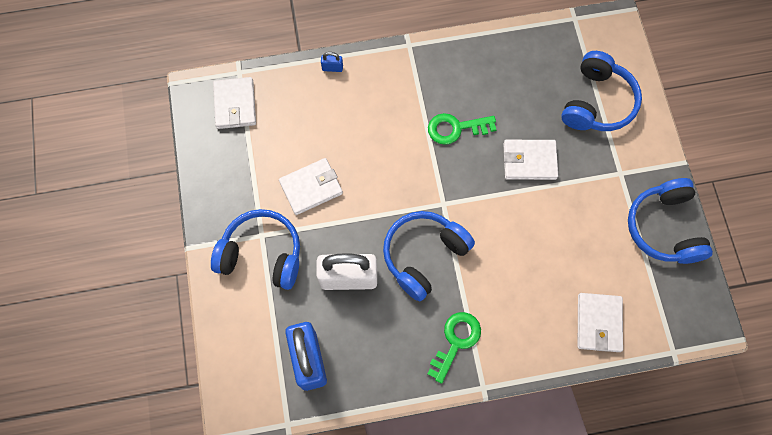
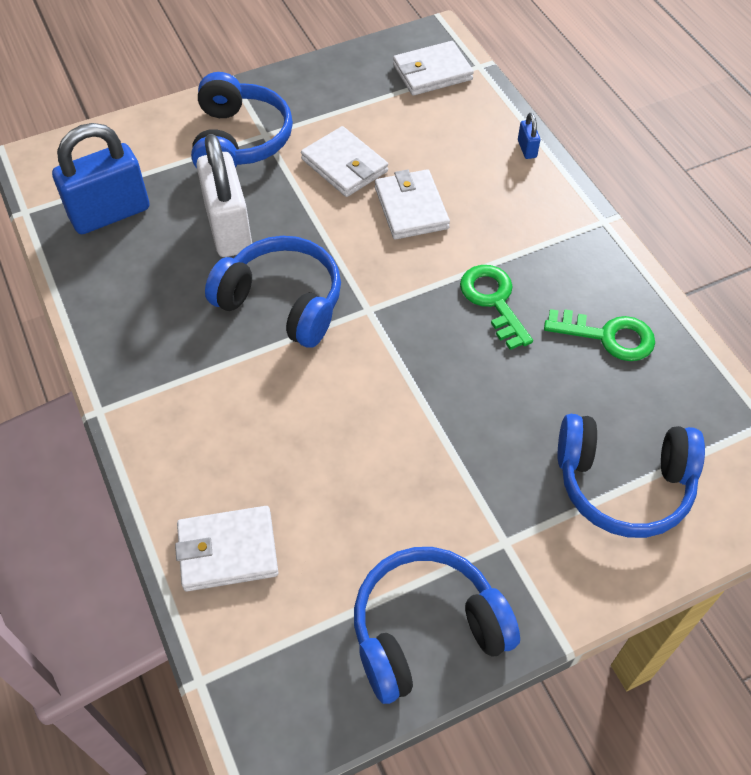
camera: 75 degrees right, 15 degrees down
green key [427,312,481,384] -> green key moved to [544,309,655,361]
white wallet [503,140,558,180] -> white wallet moved to [375,169,450,240]

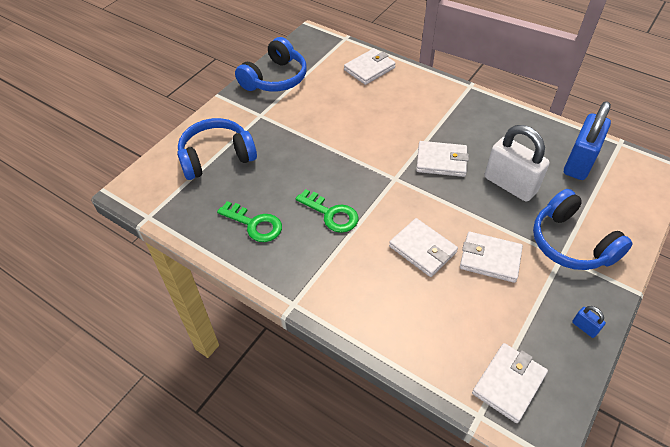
camera: 150 degrees right, 5 degrees down
blue headphones [205,236,341,348] -> white wallet [416,141,469,177]
blue padlock [518,113,540,159] -> blue padlock moved to [572,306,606,338]
green key [544,309,655,361] -> green key turned 135 degrees counterclockwise [217,201,282,242]

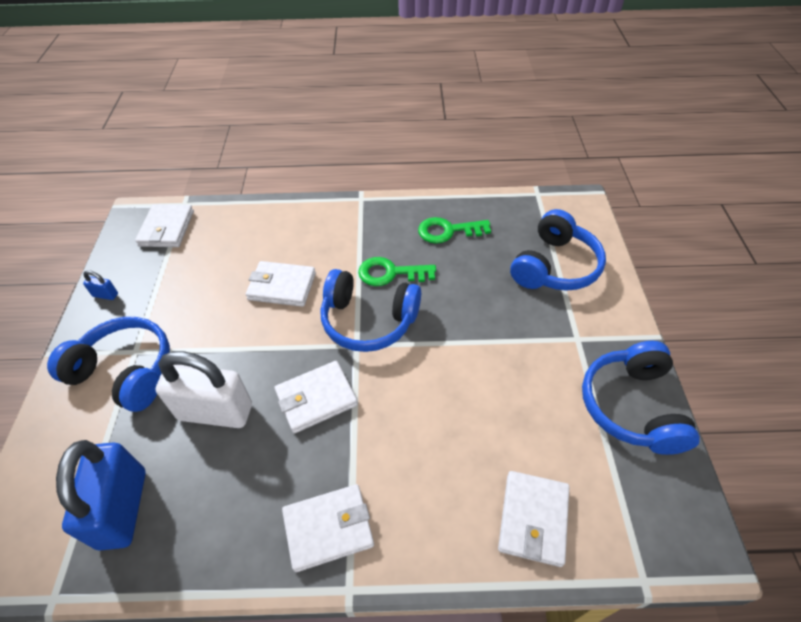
camera: 145 degrees right, 0 degrees up
white wallet [460,232,523,283] -> white wallet moved to [282,484,374,572]
none -> blue headphones [320,269,421,352]

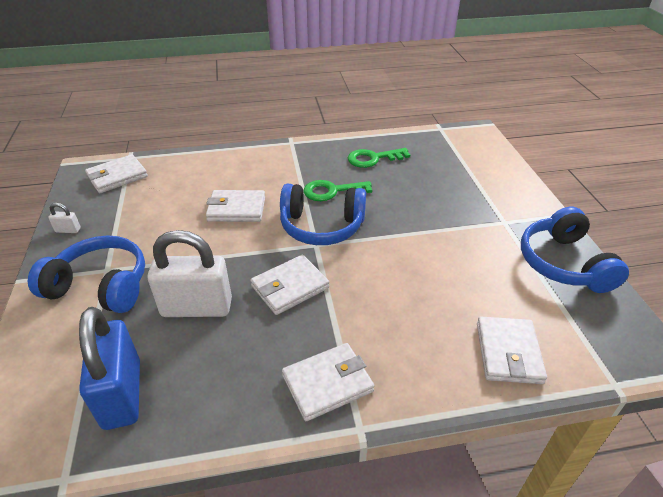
camera: 10 degrees left, 10 degrees down
blue padlock [83,270,118,300] -> white padlock [48,203,81,233]
white wallet [135,204,194,247] -> white wallet turned 60 degrees clockwise [85,154,148,193]
blue headphones [510,209,606,291] -> none

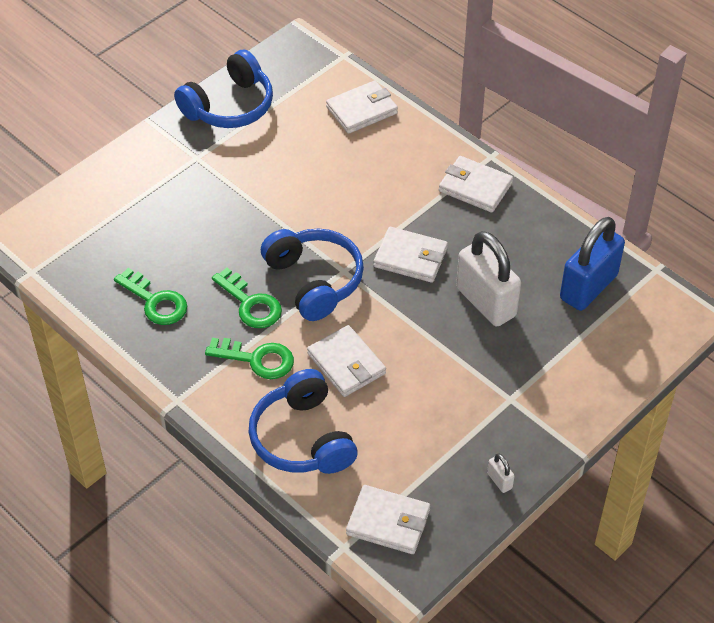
camera: 125 degrees left, 10 degrees up
blue headphones [28,236,145,313] -> blue headphones moved to [249,369,358,474]
none -> green key [205,338,294,379]

